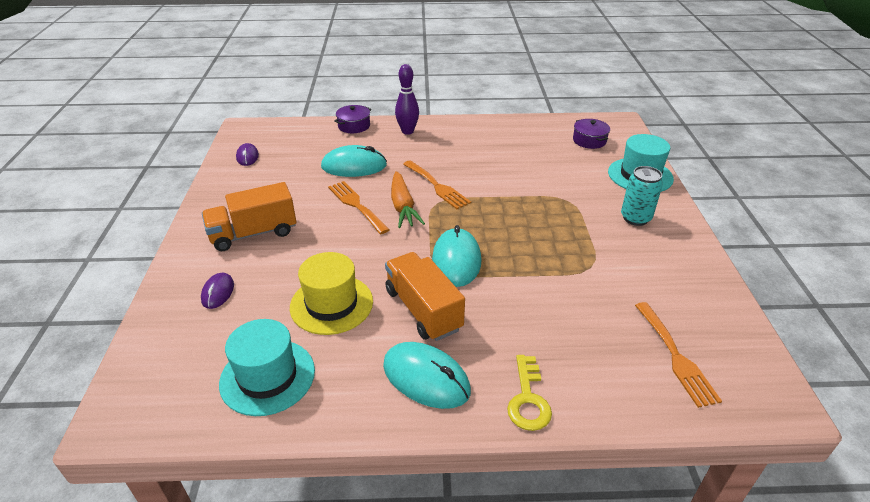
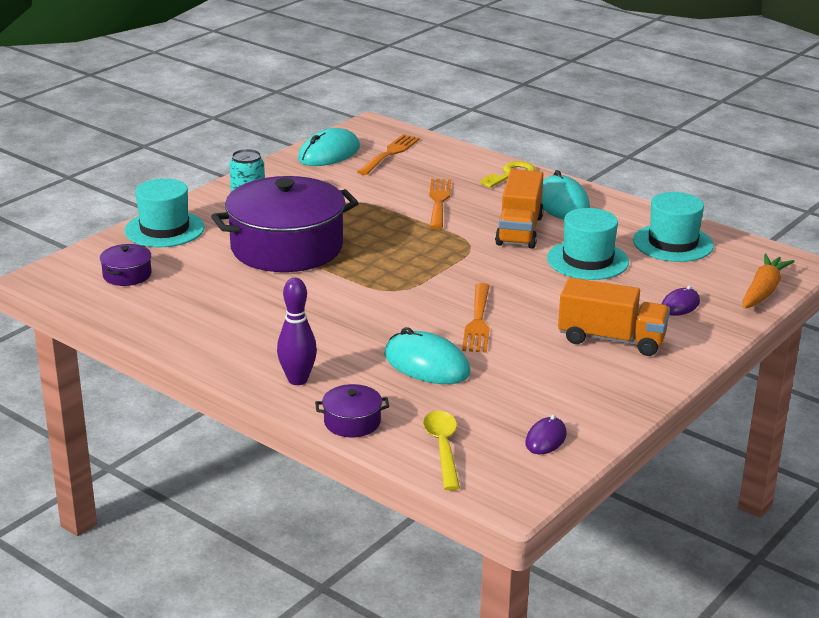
camera: 140 degrees left, 10 degrees down
yellow hat [290,252,373,335] -> turquoise hat [547,208,629,280]
orange carrot [391,171,425,228] -> orange carrot moved to [742,254,795,309]
orange fork [403,160,471,209] -> orange fork moved to [429,179,451,229]
turquoise mouse [432,225,482,287] -> turquoise mouse moved to [298,128,360,166]
none -> purple pot [211,176,358,272]
none -> yellow spoon [423,411,460,491]

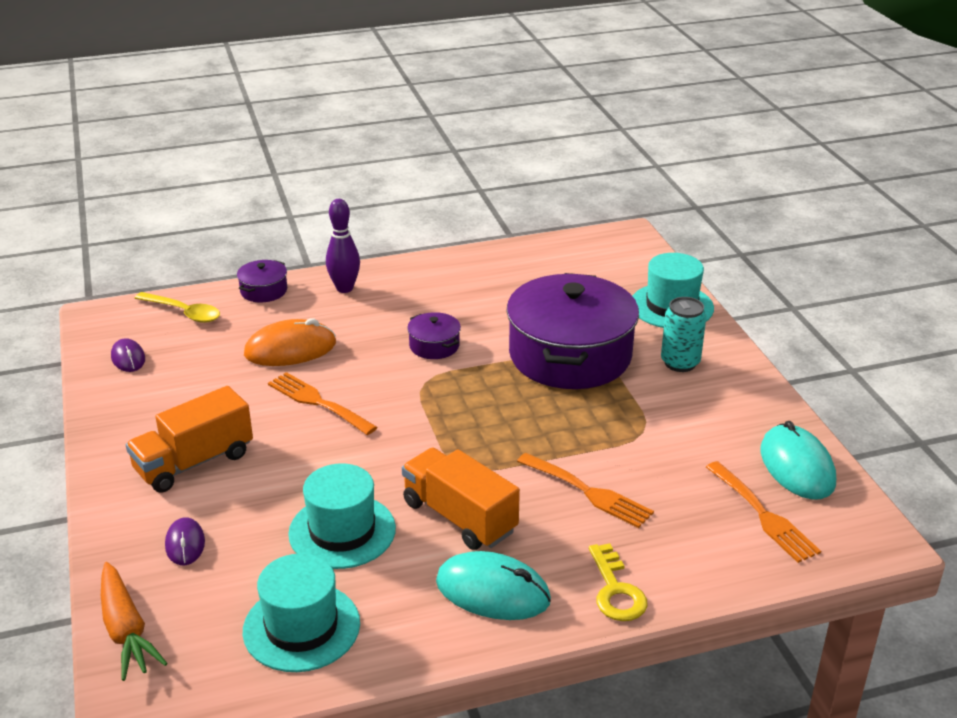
camera: 125 degrees right, 5 degrees up
purple pot [100,244,151,286] -> purple pot moved to [407,312,461,359]
turquoise mouse [384,327,470,384] -> orange mouse [244,318,336,366]

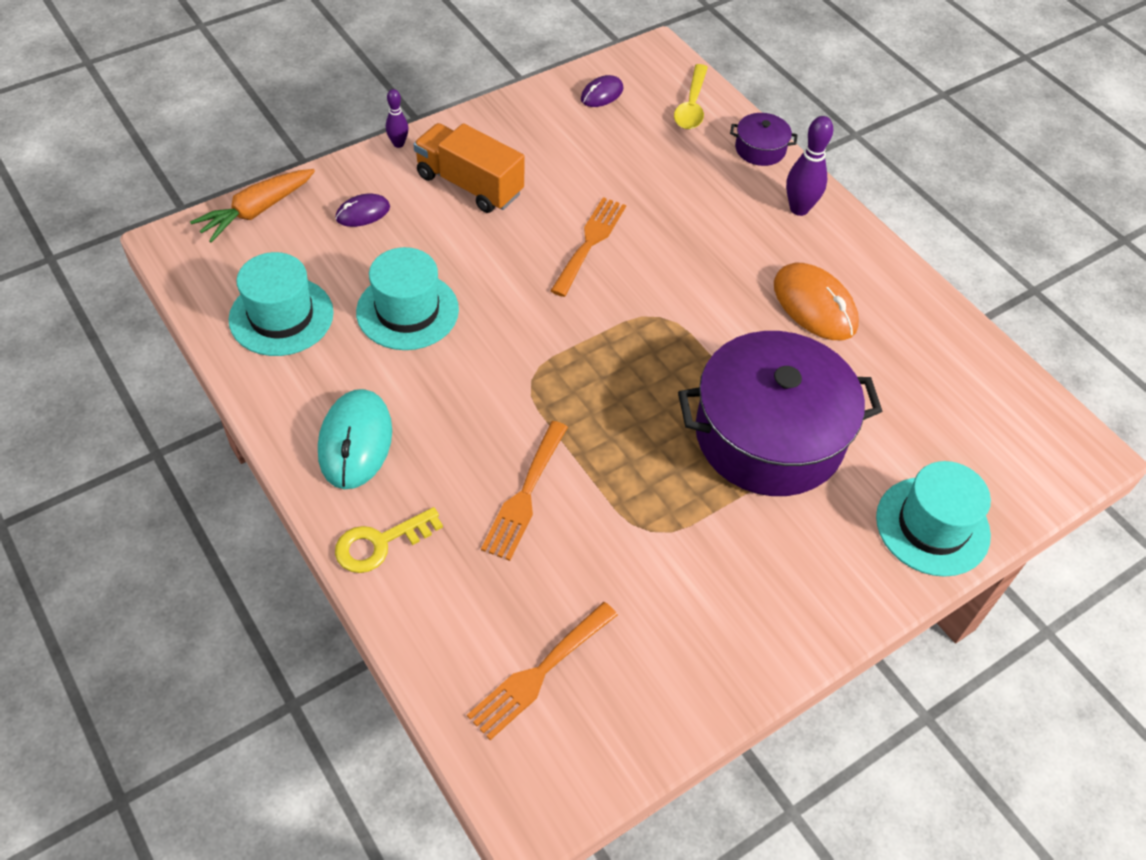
camera: 70 degrees right, 20 degrees up
orange mouse [244,318,336,366] -> orange mouse moved to [774,263,859,340]
orange truck [402,448,520,550] -> none
purple pot [407,312,461,359] -> none
turquoise can [661,297,706,372] -> none
turquoise mouse [761,421,836,499] -> none
none -> purple bowling pin [386,89,409,148]

